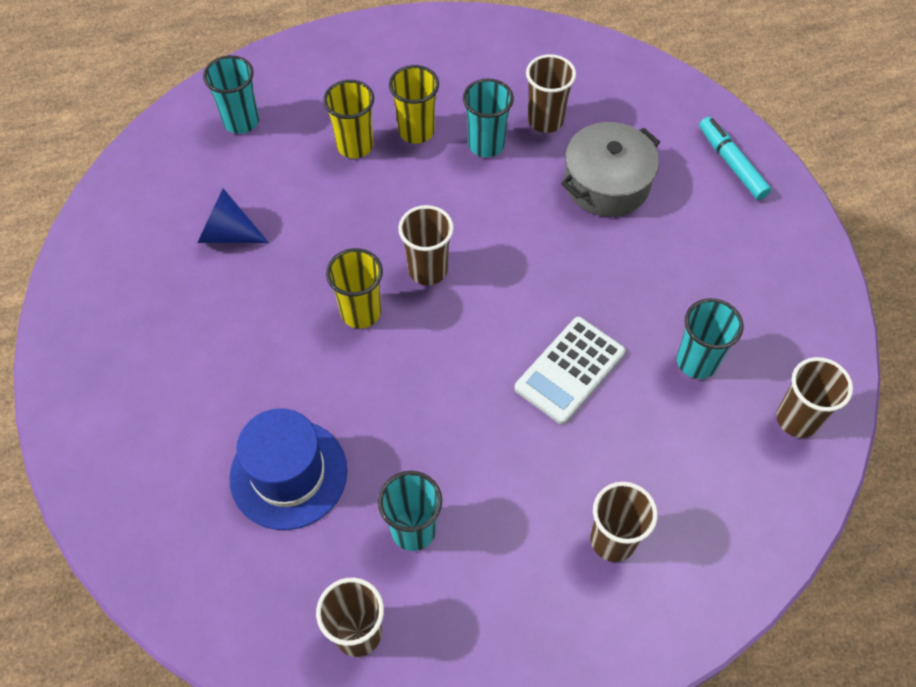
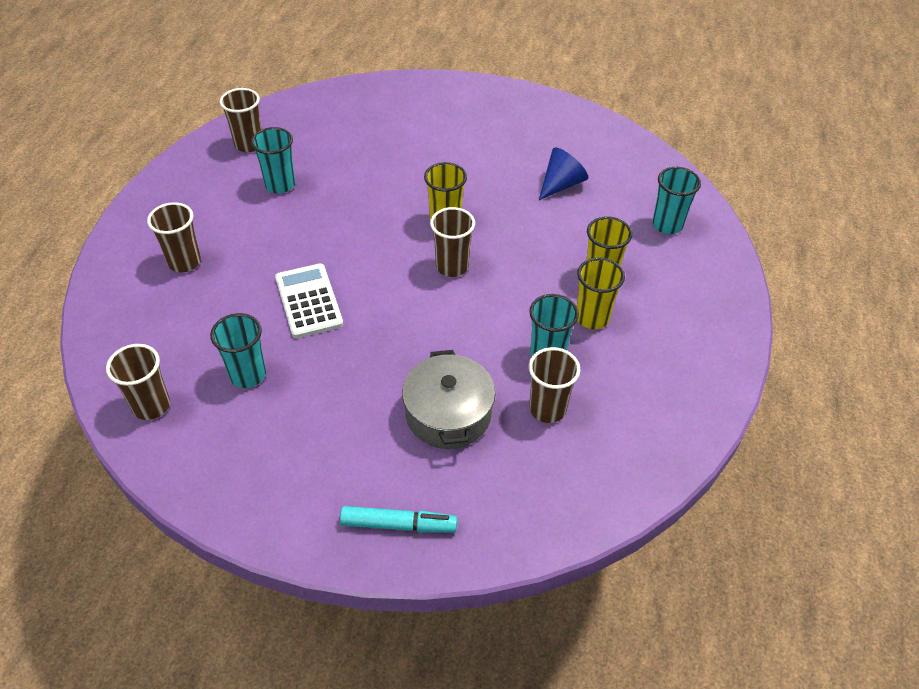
camera: 120 degrees right, 10 degrees down
blue hat [229,408,348,530] -> none

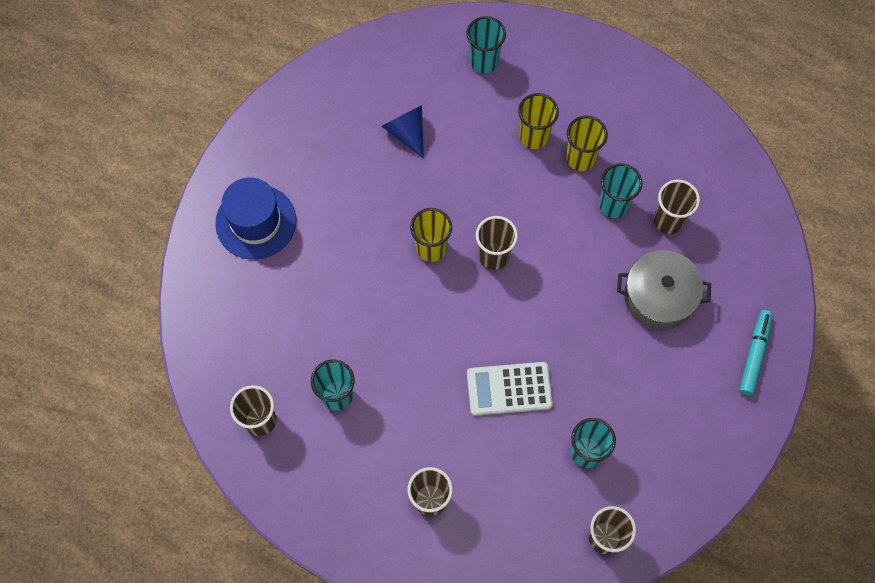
camera: 75 degrees left, 20 degrees up
none -> blue hat [215,177,296,260]

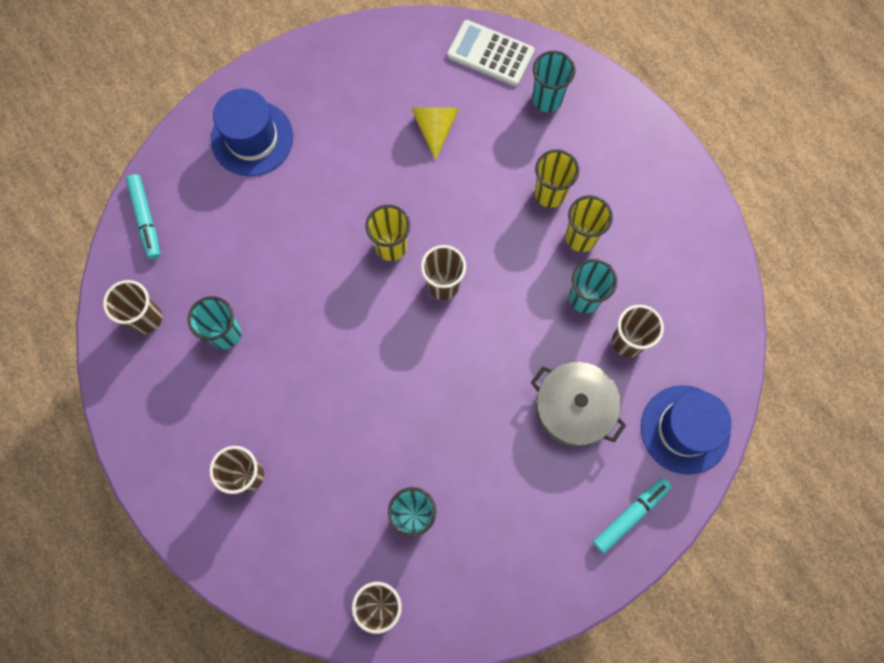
camera: 30 degrees right, 5 degrees up
blue cone [381,105,424,159] -> yellow cone [411,107,459,160]
white calculator [467,362,553,416] -> white calculator moved to [447,20,534,86]
none -> turquoise marker [126,174,160,259]
none -> blue hat [641,385,732,475]

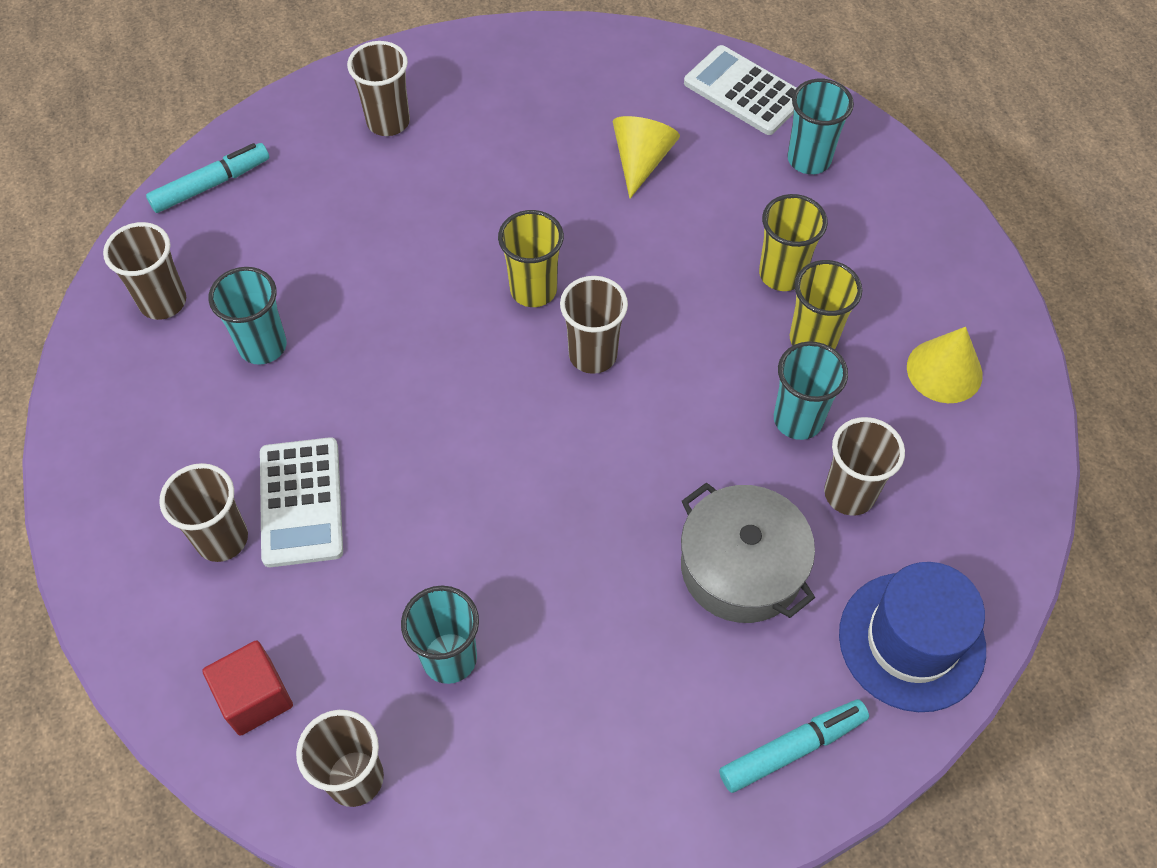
camera: 15 degrees right, 15 degrees down
turquoise marker [126,174,160,259] -> turquoise marker turned 120 degrees counterclockwise [146,143,270,213]
blue hat [211,88,293,176] -> brown cup [347,41,410,136]
none -> red cube [202,640,293,736]
none -> white calculator [260,437,343,567]
none -> yellow cone [907,327,983,403]

